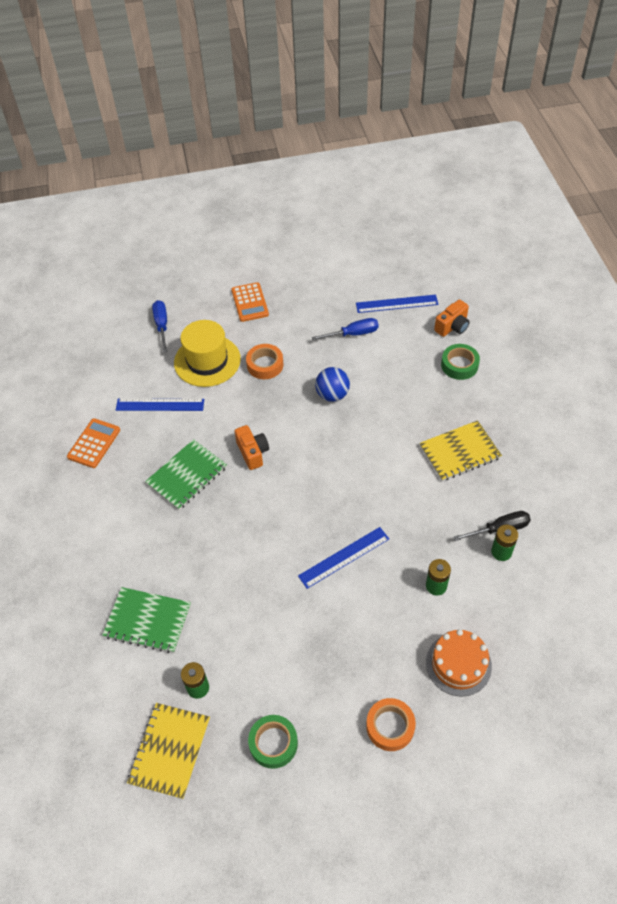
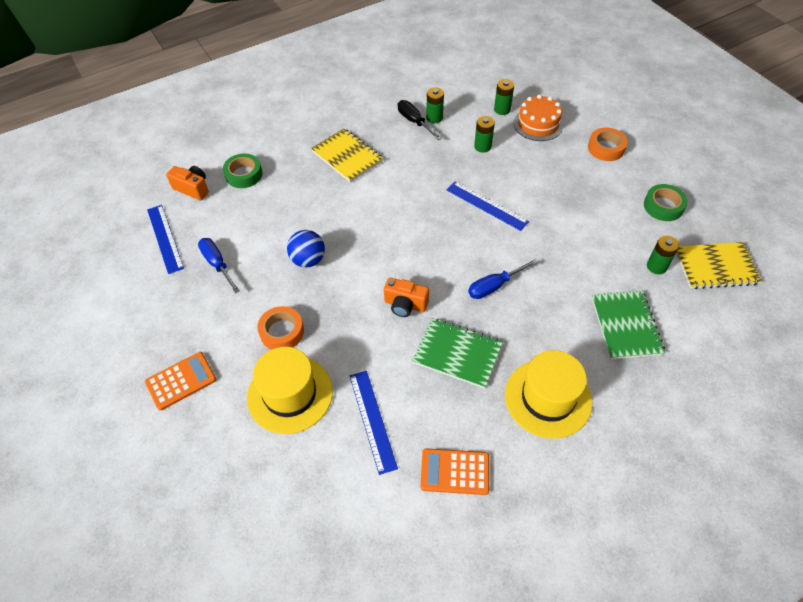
camera: 110 degrees left, 0 degrees up
blue screwdriver [152,300,168,353] -> blue screwdriver moved to [468,259,538,299]
orange camera [235,425,269,470] -> orange camera turned 120 degrees counterclockwise [384,278,429,317]
none -> green battery [494,79,514,115]
none -> yellow hat [505,350,593,439]

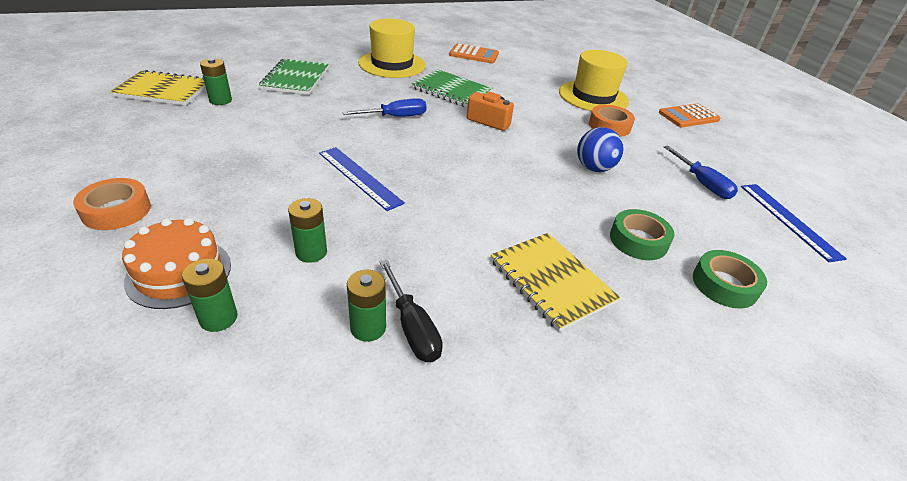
camera: 175 degrees left, 15 degrees down
orange camera [166,166,209,200] -> none
blue ruler [350,371,398,475] -> none
green tape [644,184,688,221] -> green tape moved to [610,209,674,260]

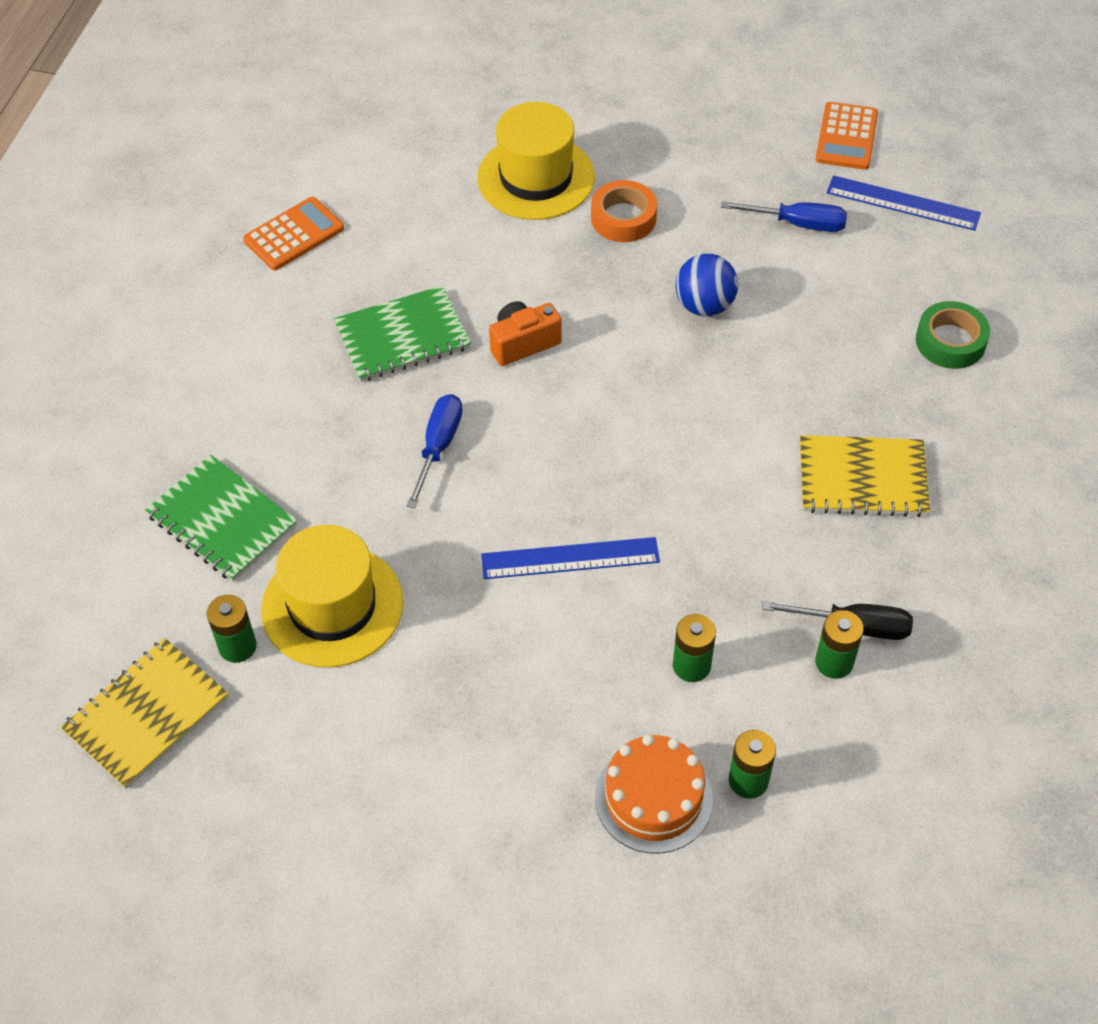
camera: 50 degrees left, 15 degrees up
orange tape [73,178,151,230] -> none
yellow hat [358,19,426,78] -> yellow hat moved to [261,525,403,668]
green tape [610,209,674,260] -> none
orange calculator [659,104,721,127] -> orange calculator moved to [815,102,878,170]

